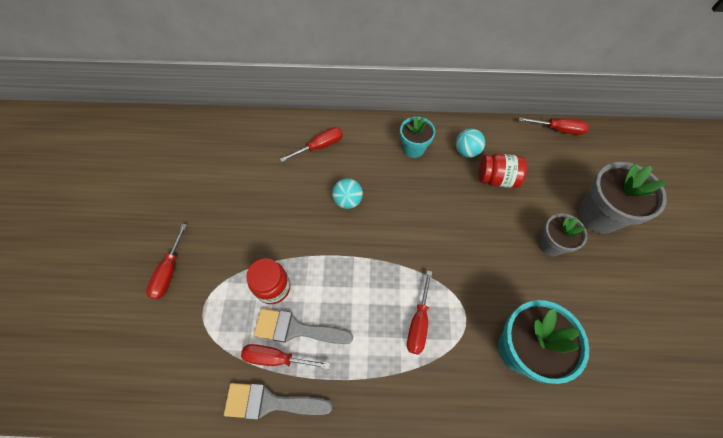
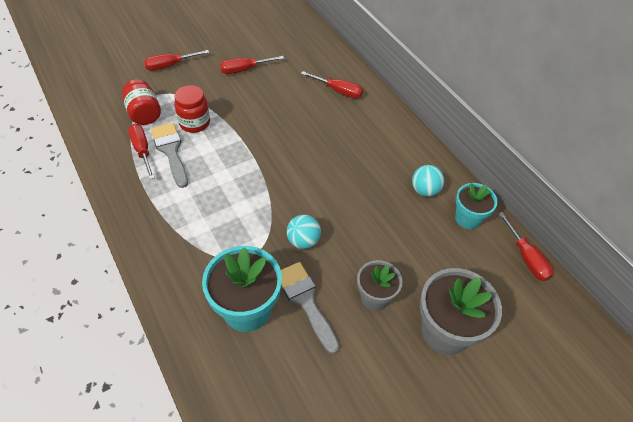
camera: 55 degrees right, 10 degrees down
grey brush [224,383,333,420] -> grey brush moved to [281,262,339,354]
turquoise ball [332,178,363,209] -> turquoise ball moved to [287,215,321,249]
turquoise flower pot [400,116,435,158] -> turquoise flower pot moved to [455,183,498,229]
red screwdriver [407,271,432,355] -> red screwdriver moved to [220,56,284,74]
red jar [479,154,527,188] -> red jar moved to [122,79,161,125]

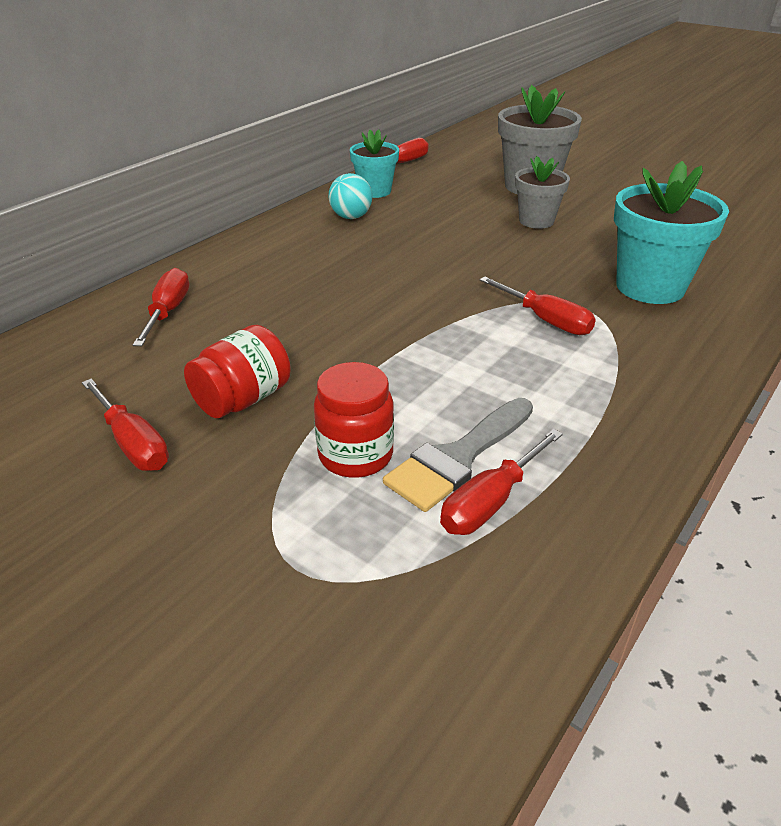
camera: 110 degrees left, 15 degrees down
red jar [122,79,161,125] -> red jar moved to [184,325,291,418]
red screwdriver [144,50,209,71] -> red screwdriver moved to [479,276,596,335]
grey brush [281,262,339,354] -> none
turquoise ball [287,215,321,249] -> none

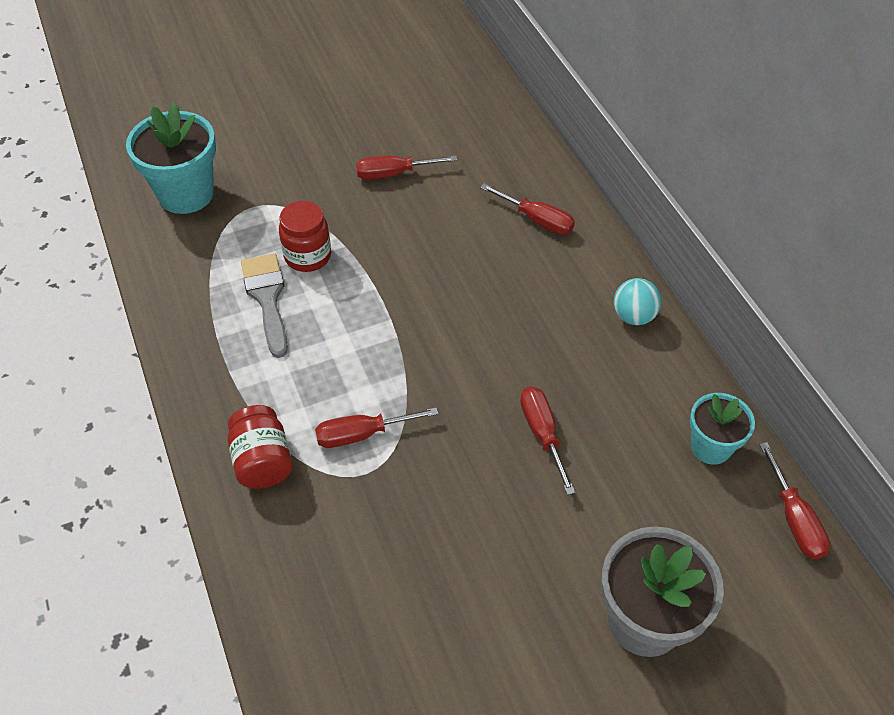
camera: 120 degrees right, 15 degrees up
red jar [184,325,291,418] -> red jar moved to [228,405,293,489]
turquoise ball [329,173,372,219] -> turquoise ball moved to [614,278,661,325]
red screwdriver [440,429,563,535] -> red screwdriver moved to [520,387,575,495]
grey flower pot [515,156,570,229] -> none
turquoise flower pot [614,161,729,304] -> turquoise flower pot moved to [126,103,216,214]

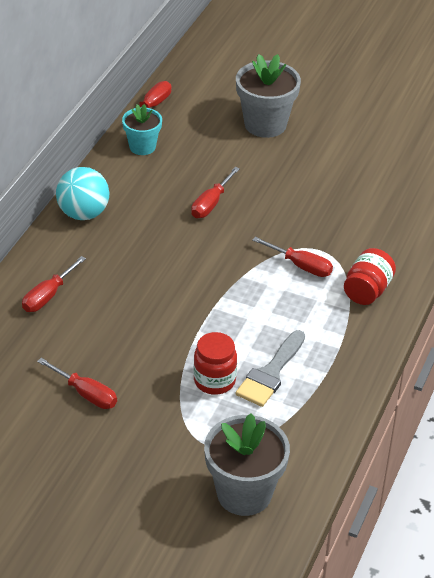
camera: 135 degrees left, 10 degrees down
turquoise flower pot [126,103,216,214] -> grey flower pot [204,413,290,516]
red screwdriver [480,184,575,235] -> red screwdriver turned 135 degrees counterclockwise [22,256,86,312]
turquoise ball [614,278,661,325] -> turquoise ball [56,167,109,220], size x1.51

